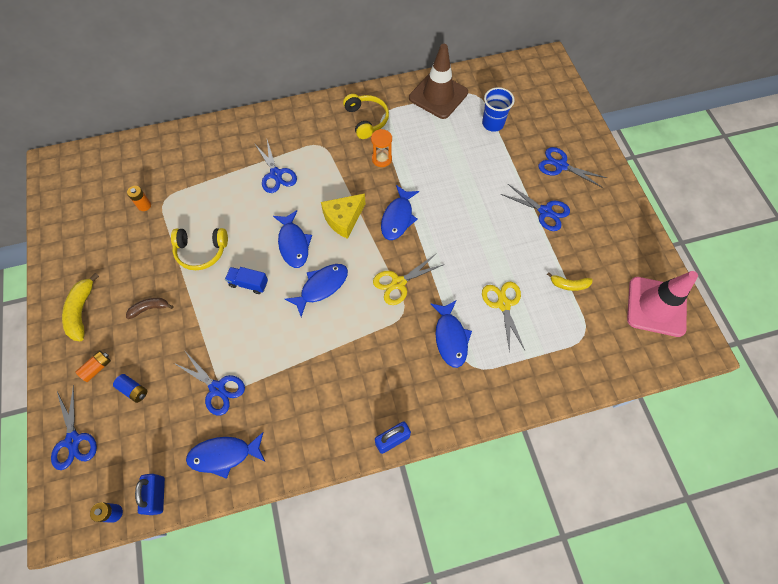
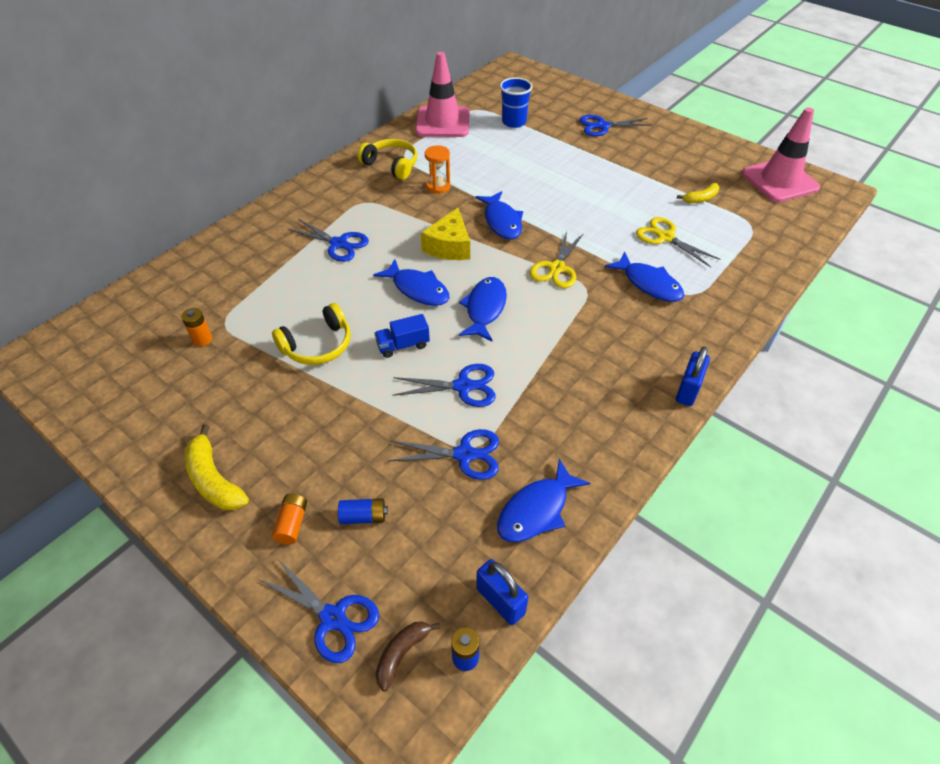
camera: 35 degrees left, 15 degrees down
brown banana [126,298,173,319] -> brown banana moved to [376,621,440,691]
brown traffic cone [409,44,468,119] -> pink traffic cone [415,52,469,137]
blue scissors [501,184,570,231] -> blue scissors moved to [392,364,496,407]

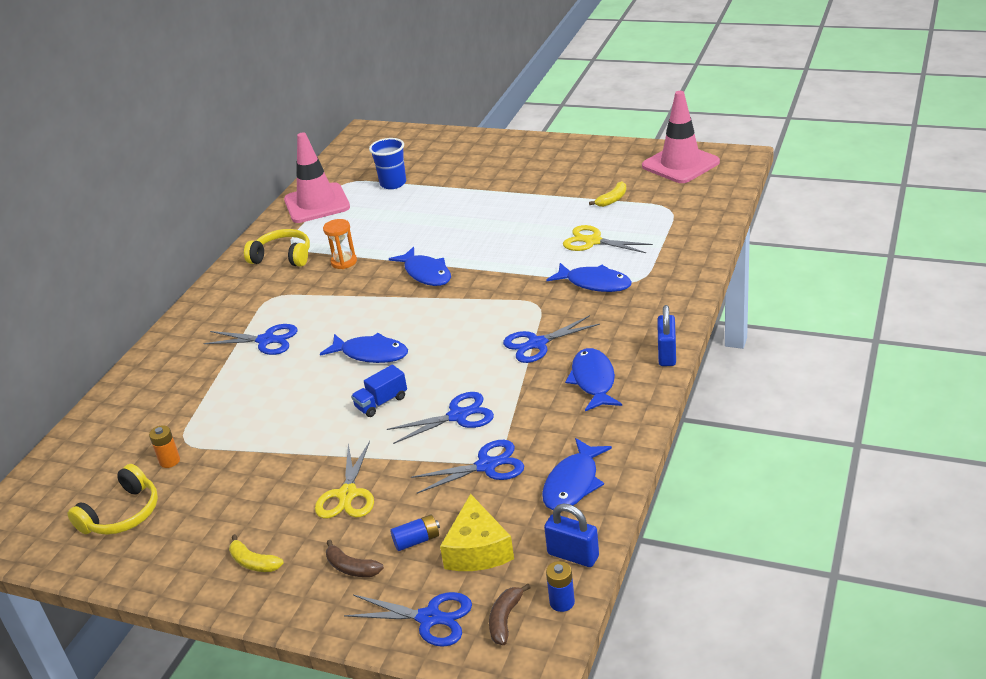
camera: 15 degrees left, 15 degrees down
yellow banana [184,424,249,510] -> yellow banana [229,534,284,572], size x0.63
yellow headphones [272,303,351,365] -> yellow headphones moved to [67,464,158,535]
orange battery [272,494,307,544] -> brown banana [326,540,384,577]
yellow cheese [421,208,470,260] -> yellow cheese moved to [440,494,514,571]
blue fish [459,277,507,342] -> blue fish moved to [565,348,622,411]
yellow scissors [530,231,584,288] -> yellow scissors moved to [315,441,374,518]
blue scissors [579,115,652,136] -> blue scissors moved to [503,315,600,363]

